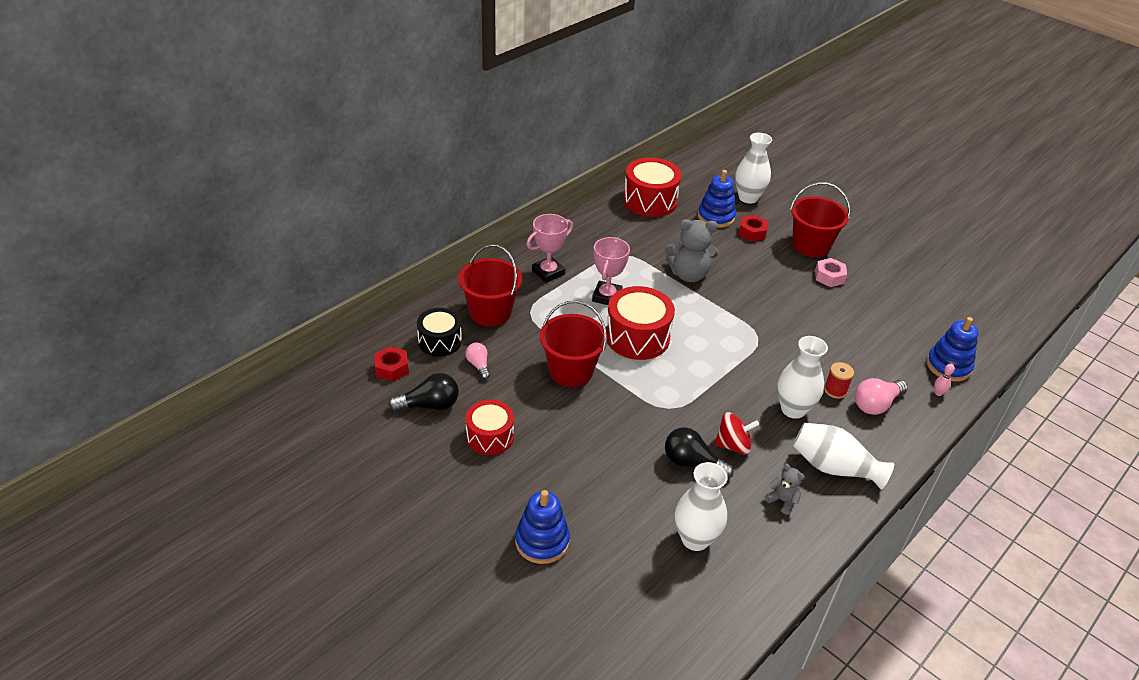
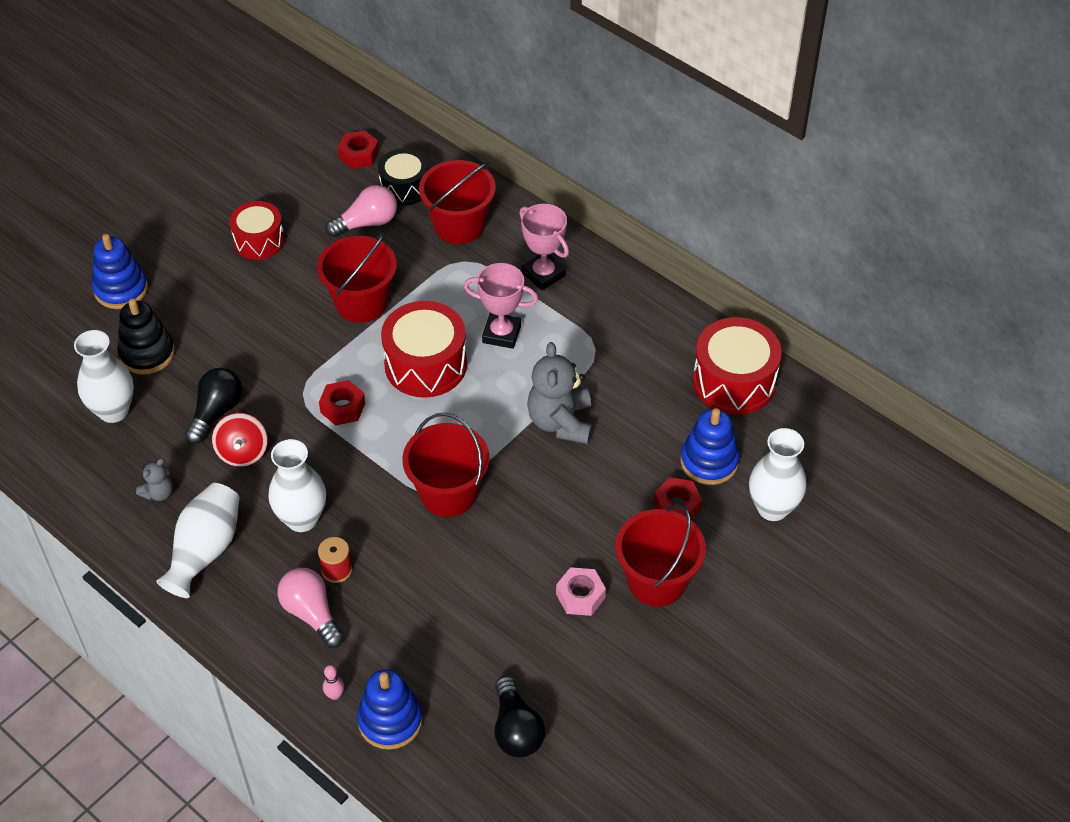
camera: 90 degrees right, 10 degrees up
black light bulb [388,373,459,412] -> black light bulb moved to [495,676,545,757]
pink light bulb [465,343,490,379] -> pink light bulb [325,185,397,237], size x1.61
none -> black stacking toy [117,299,175,374]
none -> red nut [319,380,365,426]
none -> red bucket [402,413,490,517]

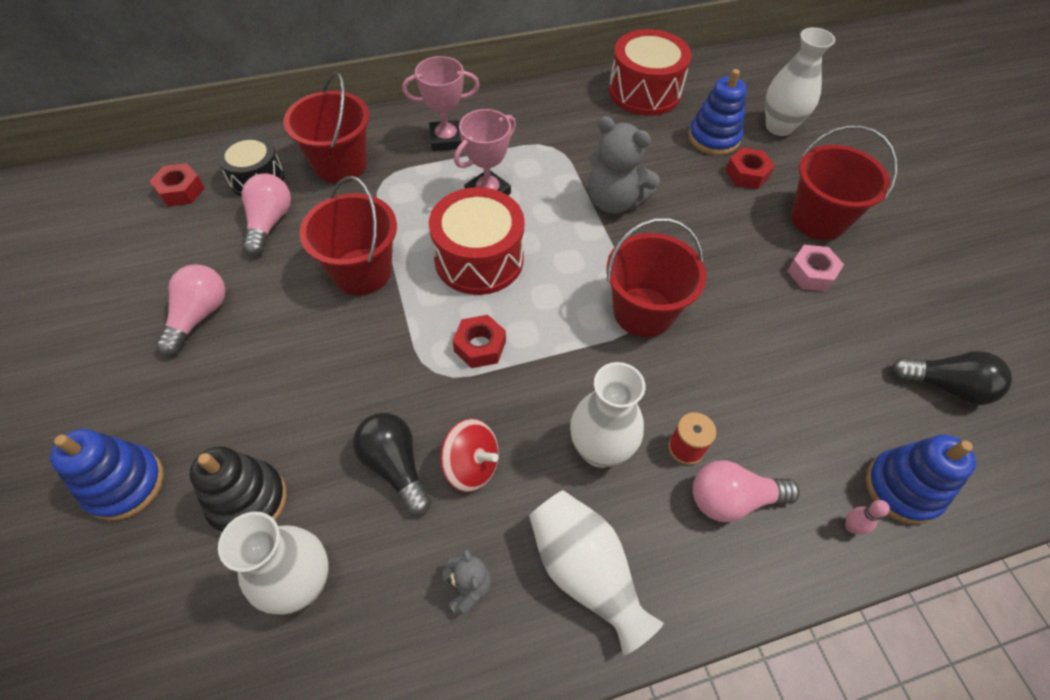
camera: 60 degrees left, 5 degrees up
red drum [229,201,285,260] -> pink light bulb [156,264,226,356]

